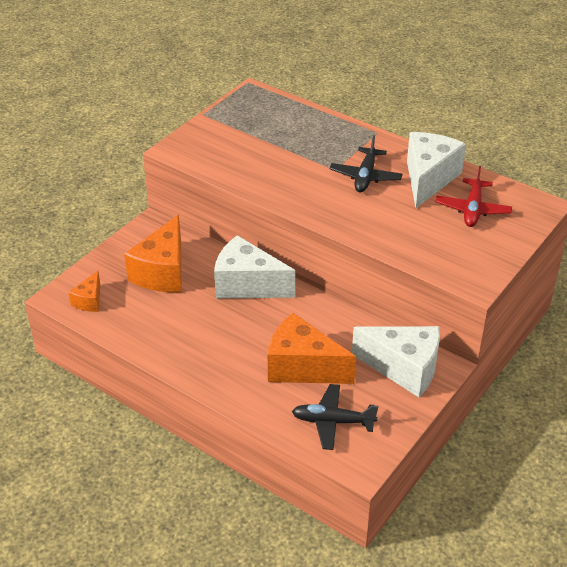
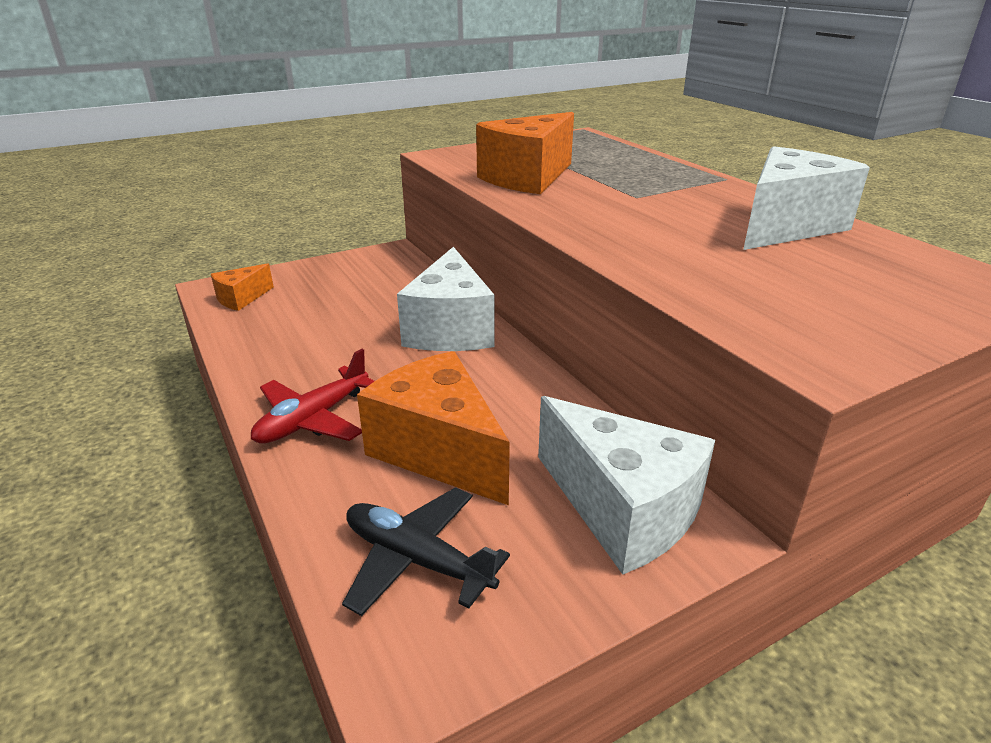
camera: 25 degrees right, 10 degrees down
orange cheese [124,215,182,292] -> orange cheese moved to [476,112,574,194]
white cheese [214,235,295,298] -> white cheese turned 135 degrees counterclockwise [397,247,494,351]
black plane [330,135,402,192] -> none
red plane [436,166,512,227] -> red plane moved to [251,349,374,444]

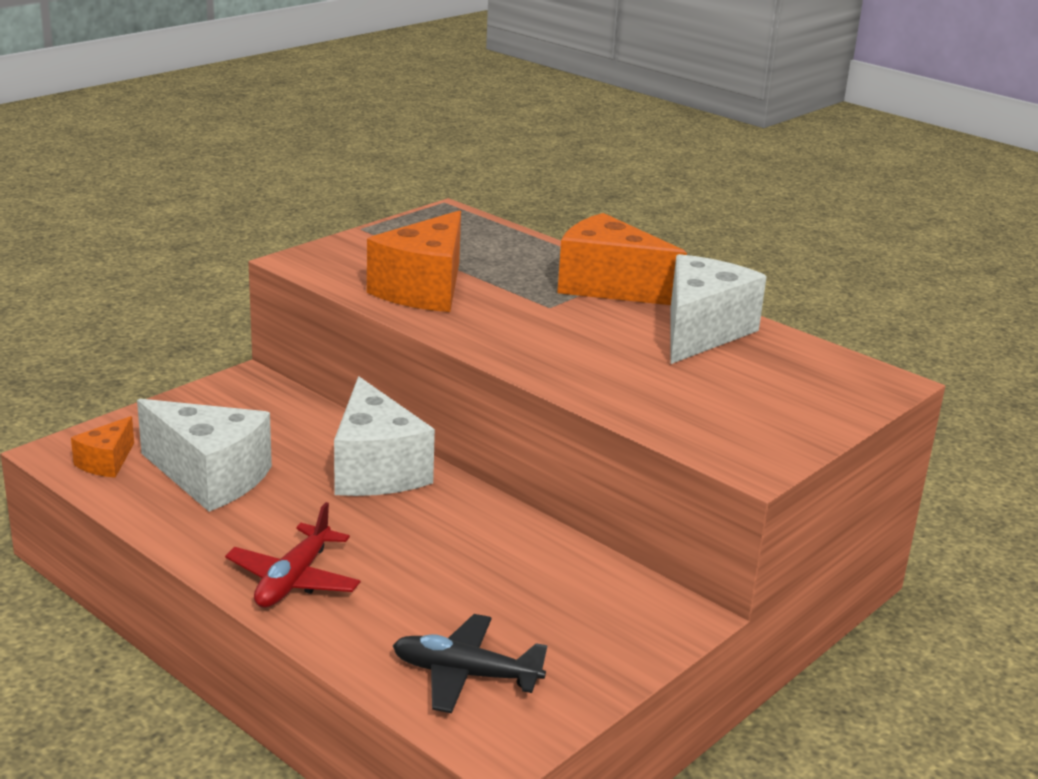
camera: 20 degrees left, 5 degrees down
orange cheese [357,351,510,505] -> orange cheese moved to [557,213,687,305]
white cheese [538,396,715,575] -> white cheese moved to [137,399,272,512]

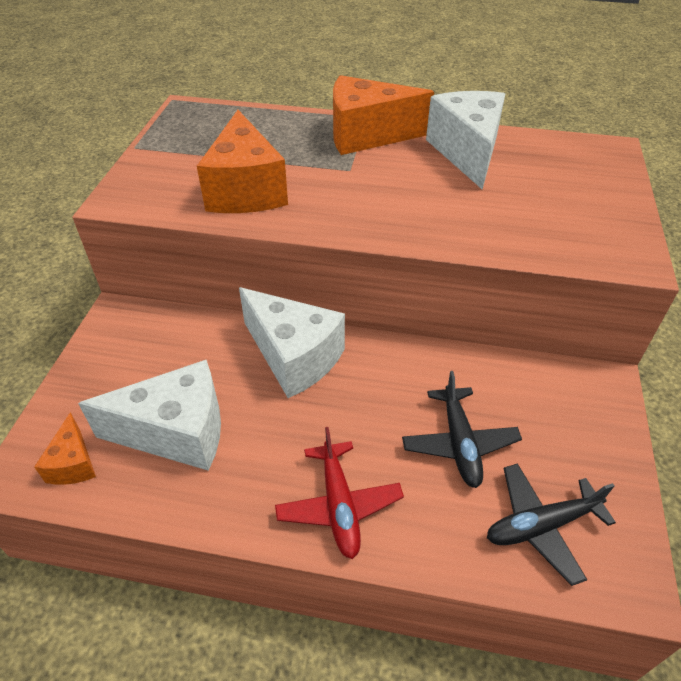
camera: 30 degrees left, 20 degrees up
none -> black plane [402,371,522,488]

